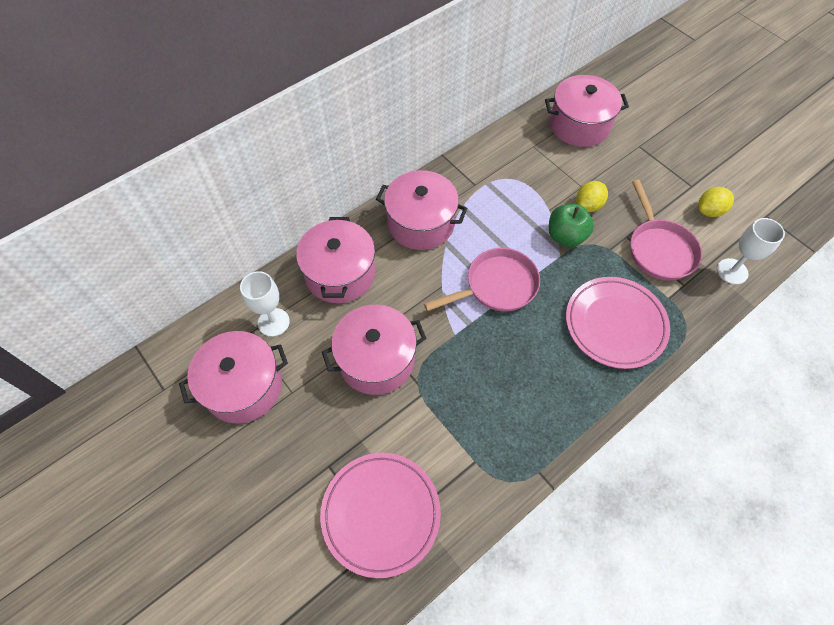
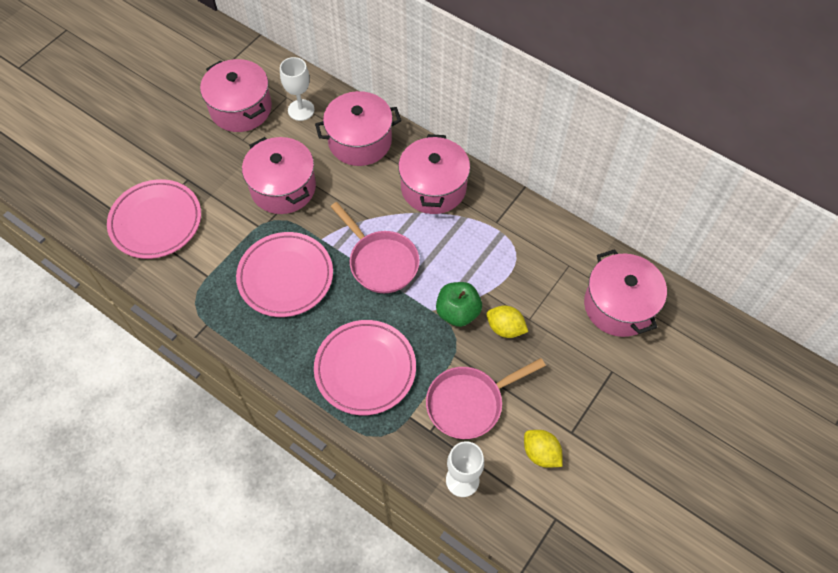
camera: 75 degrees right, 0 degrees up
none -> pink plate [236,232,333,317]

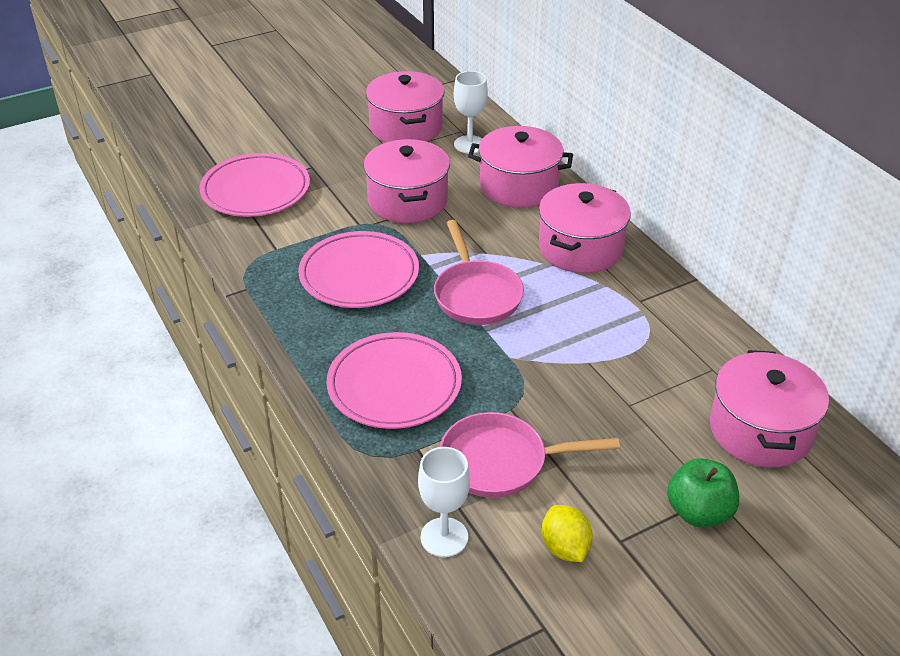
camera: 25 degrees right, 20 degrees down
green apple [436,282,482,327] -> green apple moved to [667,458,739,528]
yellow lemon [487,306,528,338] -> none

